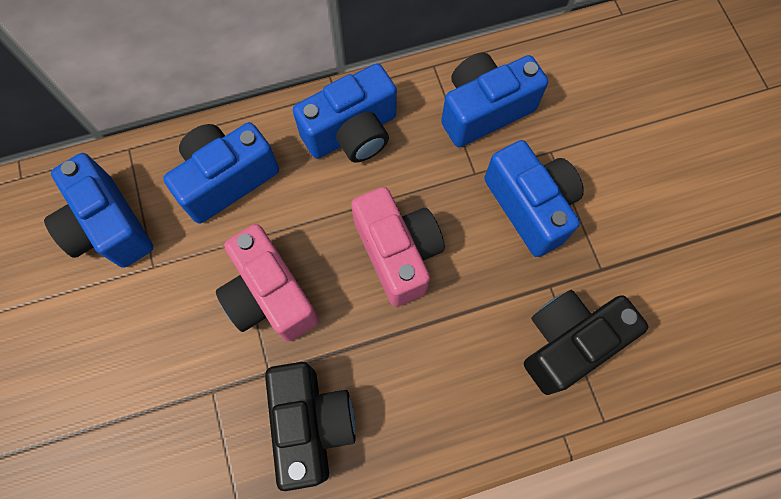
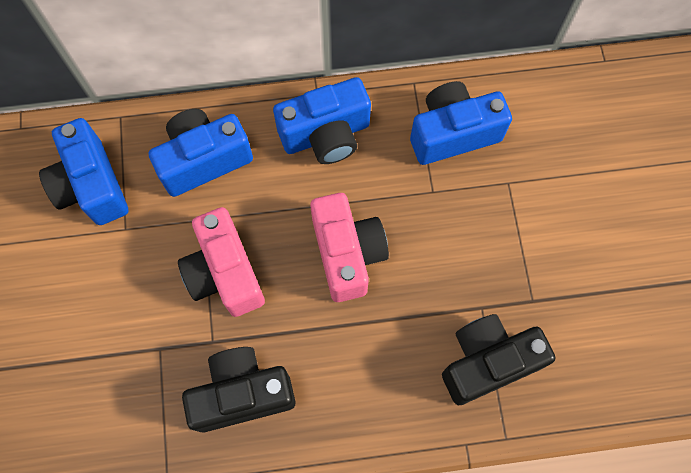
camera: 10 degrees right, 0 degrees up
black camera [265,362,356,491] -> black camera turned 105 degrees counterclockwise [182,347,296,432]
blue camera [484,140,584,257] -> none

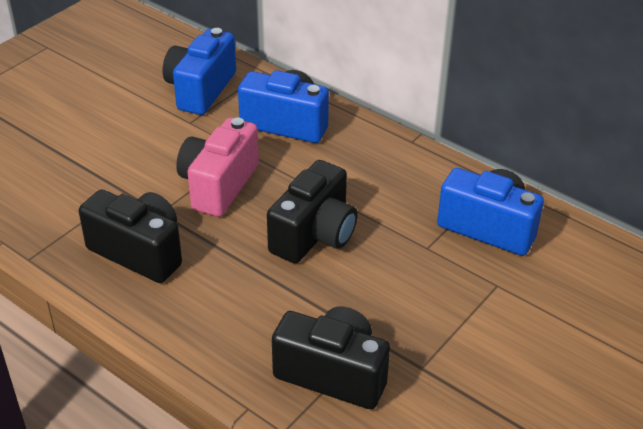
camera: 45 degrees right, 30 degrees down
blue camera [273,77,371,164] -> none
pink camera [310,193,389,302] -> black camera [267,160,358,263]

